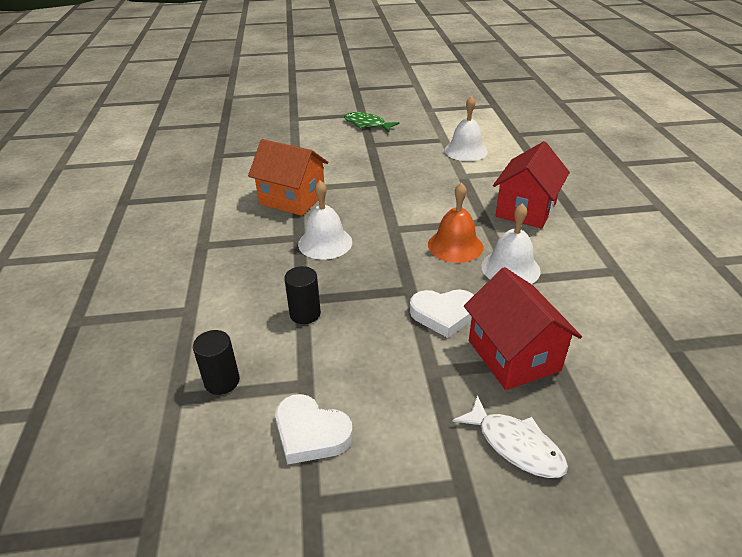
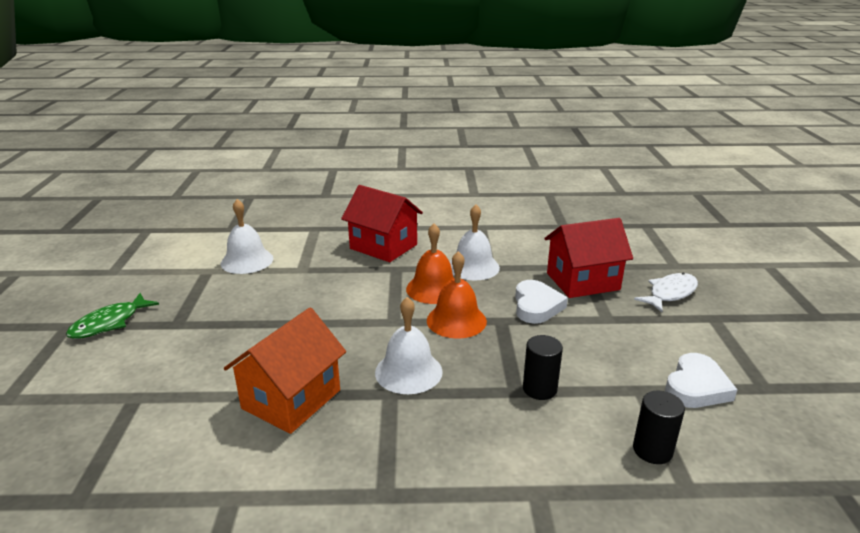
camera: 85 degrees left, 10 degrees down
none -> orange bell [427,251,487,339]

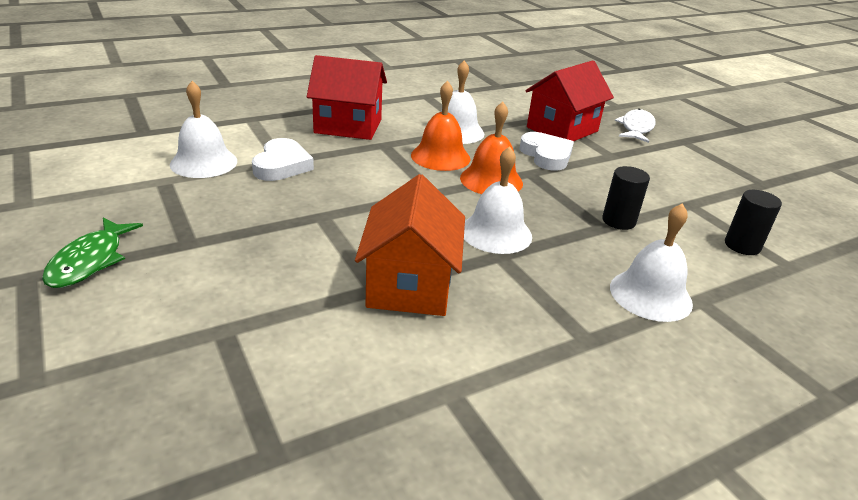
camera: 30 degrees left, 5 degrees up
white heart [665,353,737,408] -> white heart moved to [252,138,314,181]
none -> white bell [610,203,693,322]

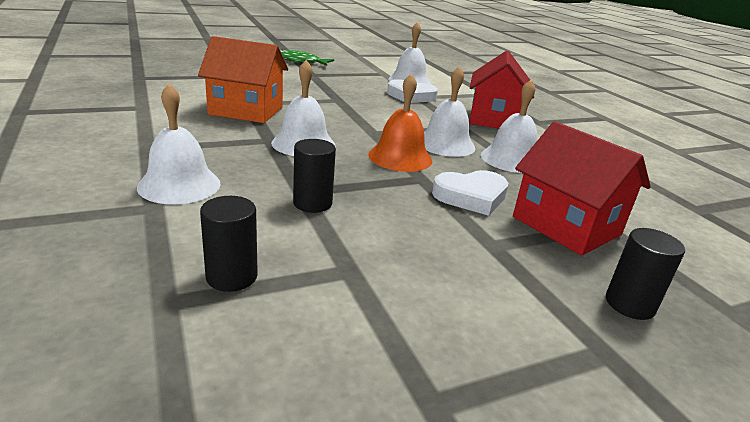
camera: 95 degrees right, 5 degrees down
orange bell [411,80,470,171] -> white bell [424,66,475,157]
white fish [615,108,655,143] -> black cylinder [606,228,685,320]

